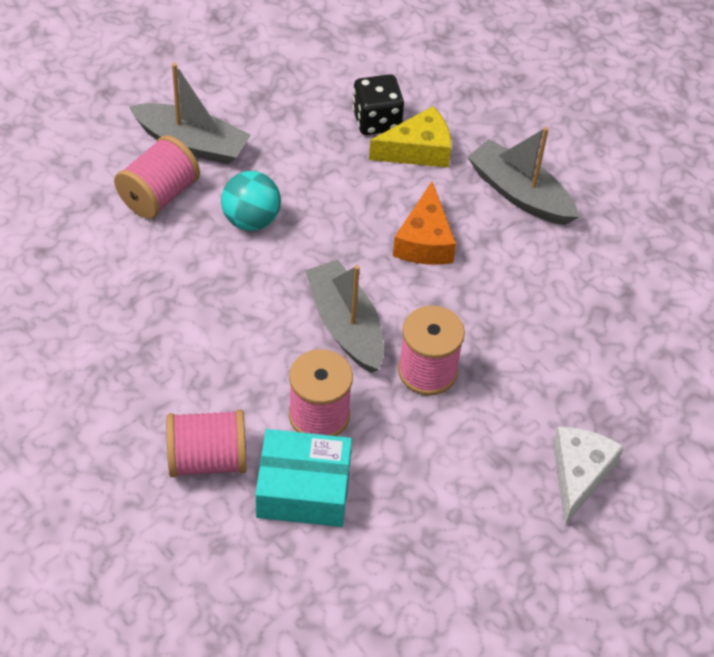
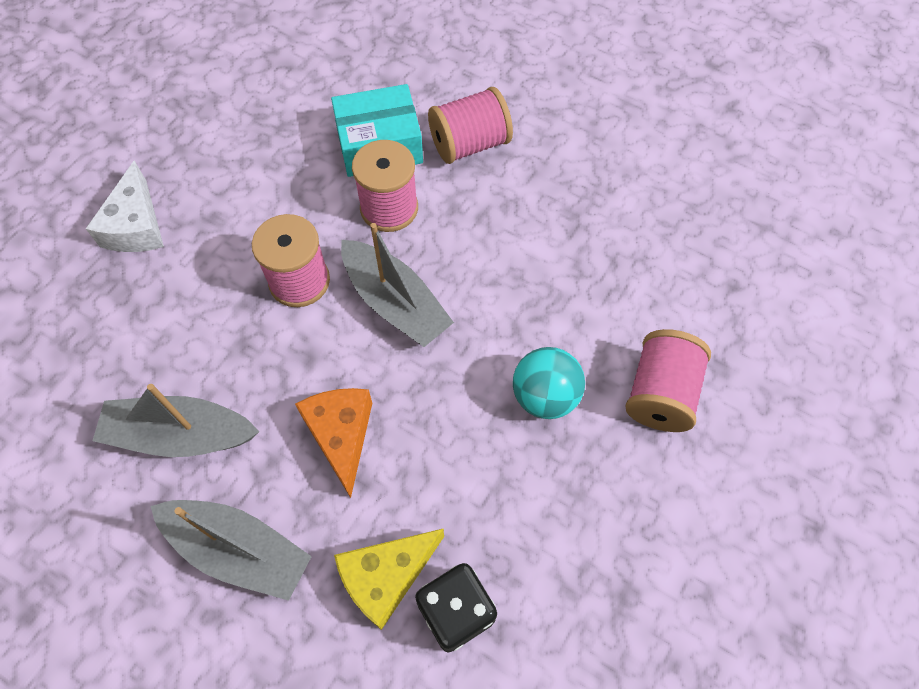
camera: 165 degrees right, 10 degrees up
grey boat [129,63,251,165] -> grey boat moved to [93,384,259,457]

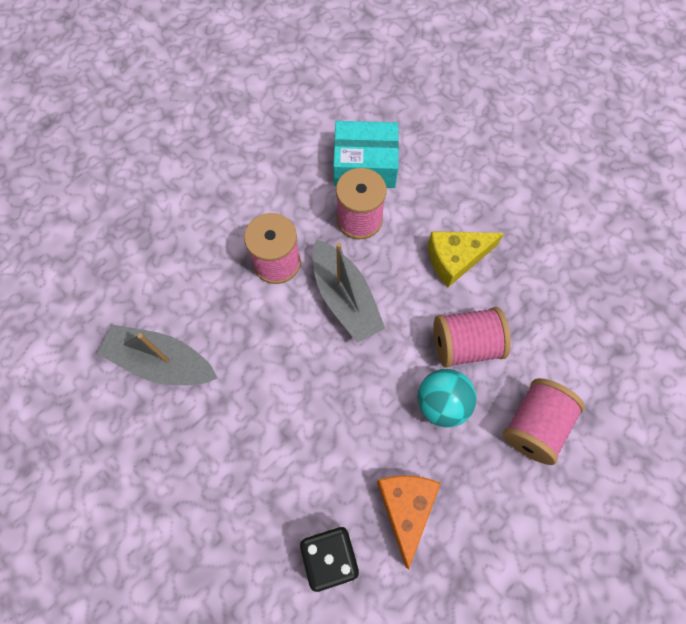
camera: 15 degrees right, 5 degrees up
white cheese [86,160,164,252] -> none
grey boat [150,500,312,601] -> none
orange cheese [295,388,372,498] -> orange cheese moved to [377,475,441,569]
yellow cheese [334,528,444,630] -> yellow cheese moved to [428,231,504,287]
pink spool [428,87,513,164] -> pink spool moved to [433,307,511,368]

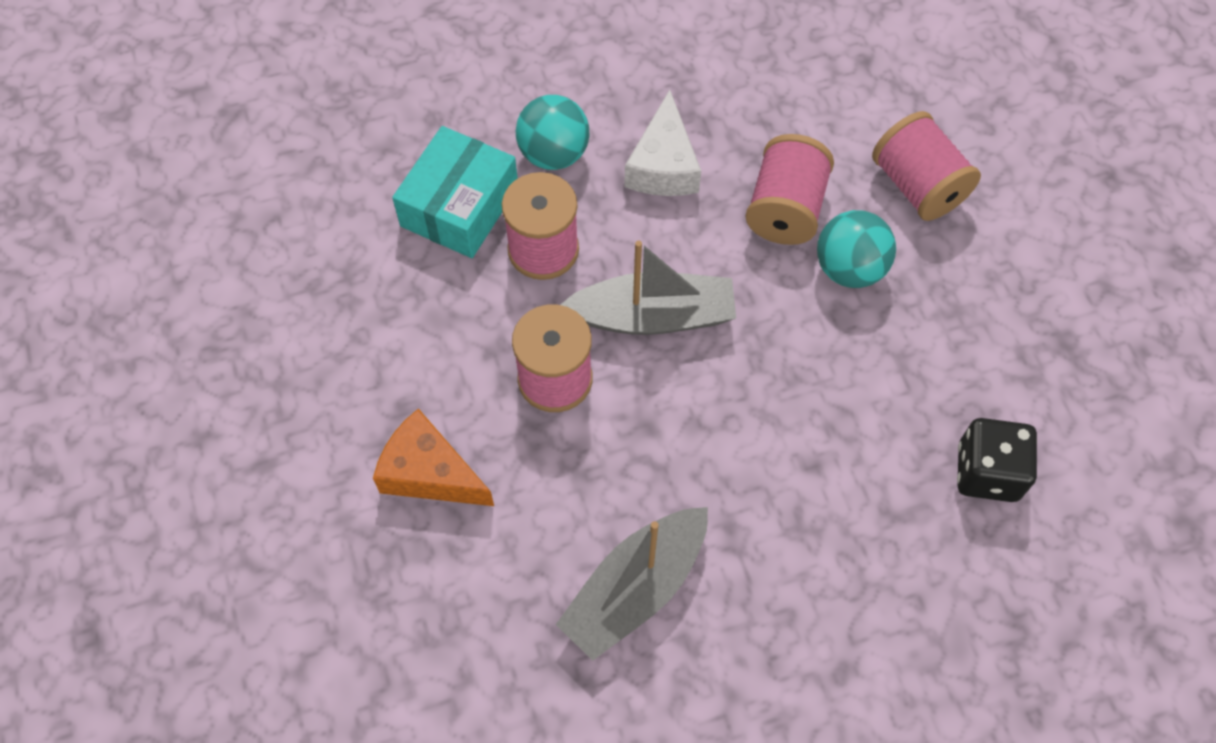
camera: 65 degrees left, 5 degrees down
orange cheese [377,475,441,569] -> orange cheese moved to [373,408,494,506]
yellow cheese [428,231,504,287] -> white cheese [624,90,701,196]
none -> turquoise ball [516,95,589,170]

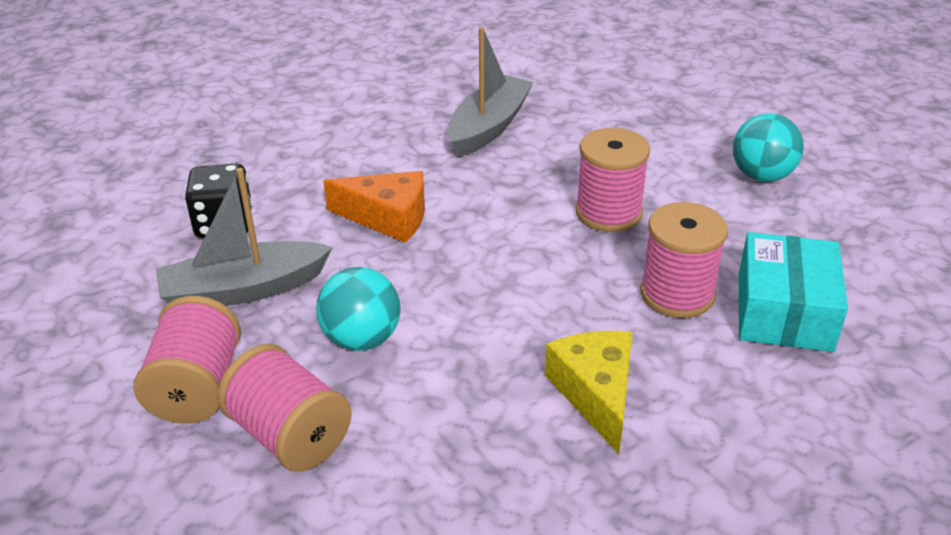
camera: 165 degrees right, 25 degrees down
orange cheese [373,408,494,506] -> orange cheese moved to [323,171,425,243]
turquoise ball [516,95,589,170] -> turquoise ball moved to [733,113,804,182]
grey boat [560,240,736,335] -> grey boat moved to [156,168,333,306]
white cheese [624,90,701,196] -> yellow cheese [545,331,632,454]
pink spool [745,134,834,245] -> pink spool moved to [133,296,241,423]

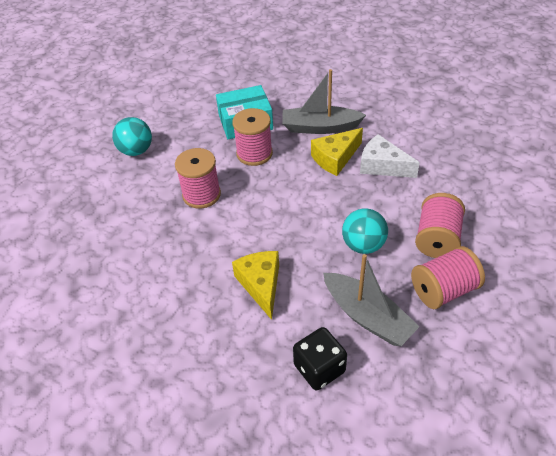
camera: 115 degrees left, 10 degrees up
orange cheese [323,171,425,243] -> yellow cheese [232,251,279,320]
grey boat [448,27,534,157] -> grey boat moved to [282,69,366,134]
none -> white cheese [360,134,420,178]

